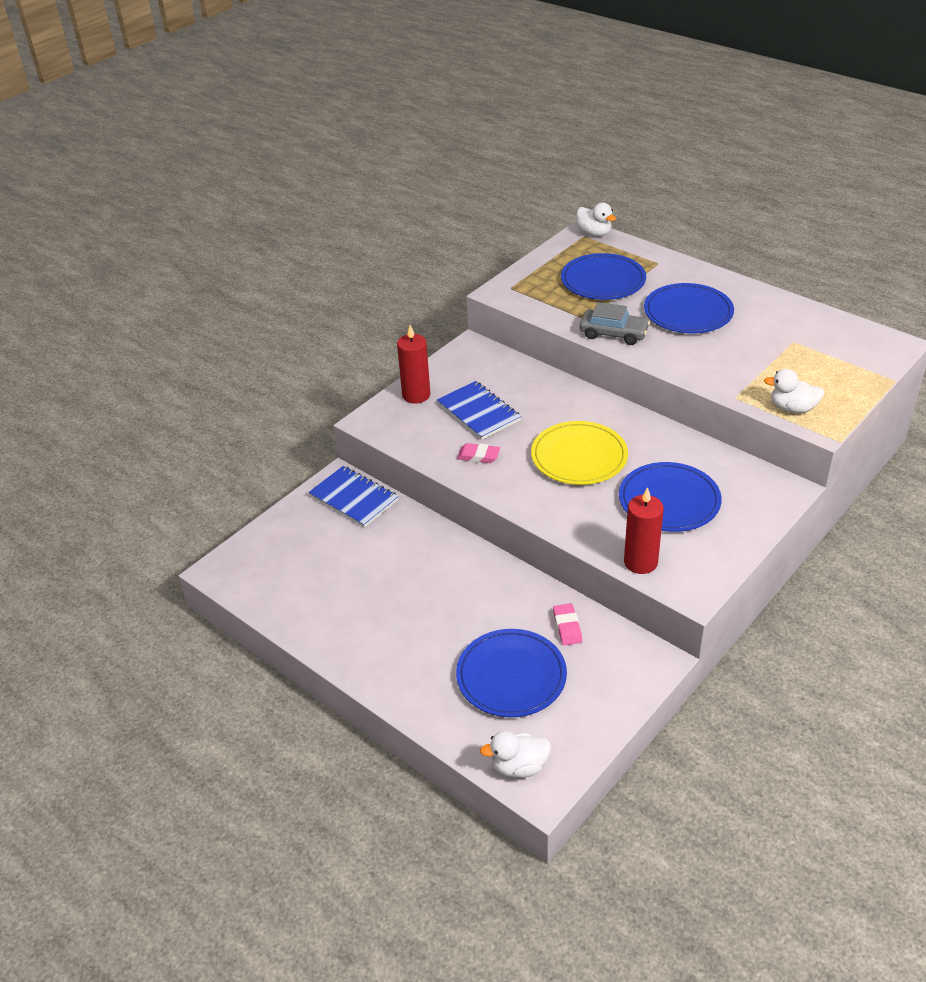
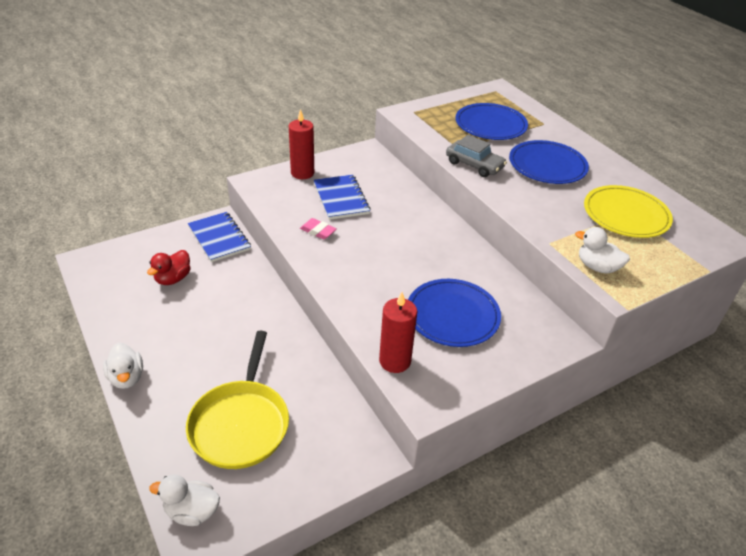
camera: 15 degrees right, 0 degrees up
blue plate [456,629,567,717] -> yellow pan [186,331,289,469]
yellow plate [531,421,628,485] -> yellow plate moved to [584,185,673,238]
pink eraser [553,603,582,646] -> none
white duck [576,203,616,237] -> white duck moved to [103,343,143,389]
none -> red duck [147,250,191,285]

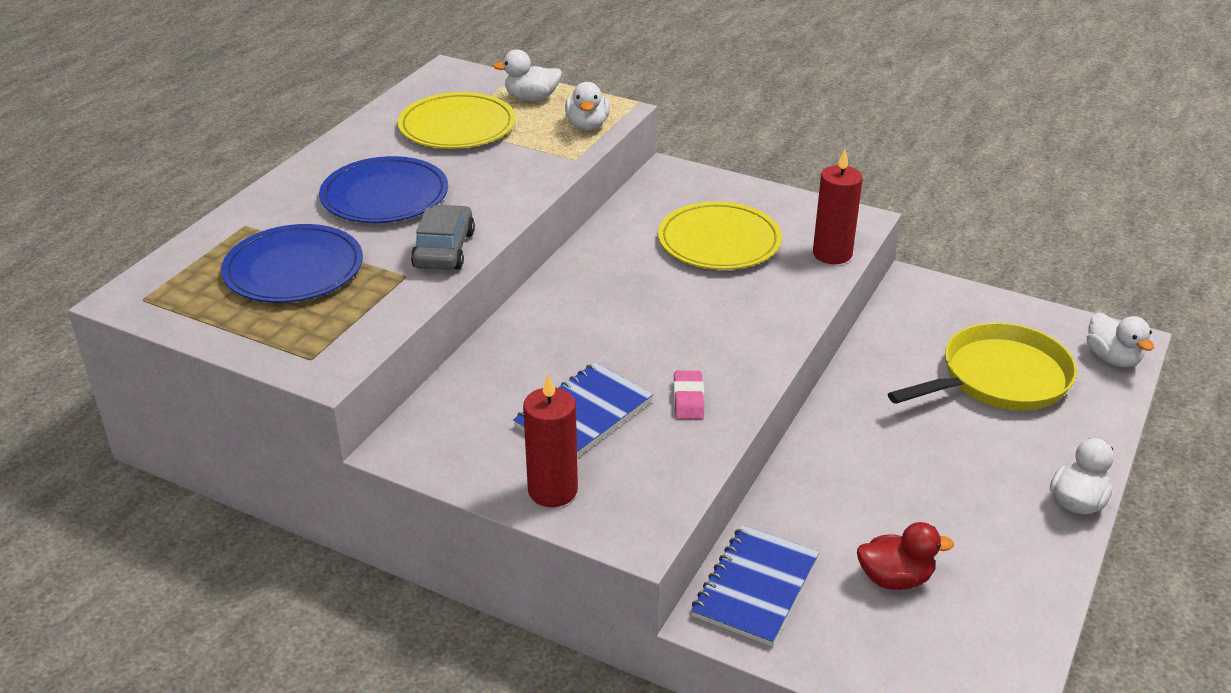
camera: 120 degrees left, 5 degrees down
blue plate [408,279,501,347] -> yellow plate [658,201,782,270]
none -> white duck [493,49,562,101]

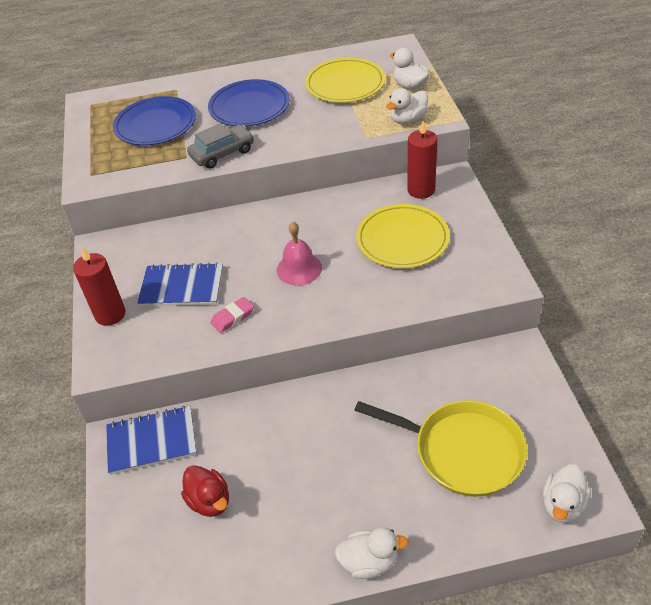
camera: 55 degrees right, 10 degrees up
red candle [813,150,863,264] -> red candle moved to [407,121,437,199]
none -> pink bell [277,222,322,286]

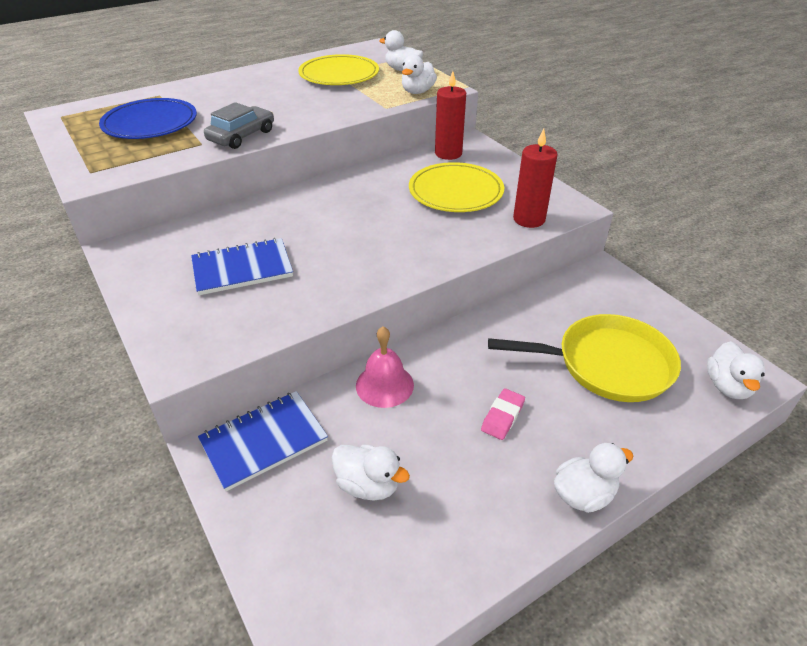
camera: 25 degrees left, 5 degrees down
red candle [73,247,126,326] -> red candle moved to [513,129,557,228]
red duck [181,465,229,517] -> white duck [331,444,410,501]
blue plate [208,79,290,127] -> none
pink eraser [210,297,254,333] -> pink eraser moved to [481,388,525,440]
pink bell [277,222,322,286] -> pink bell moved to [356,327,414,408]

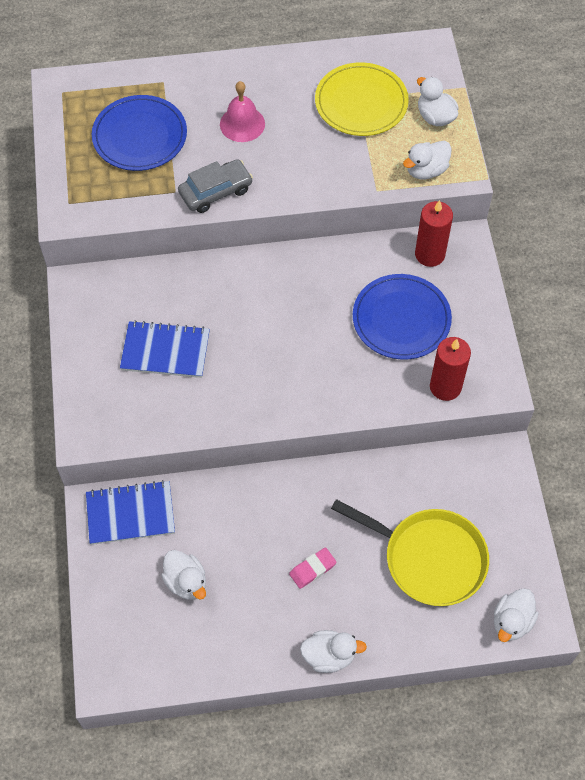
camera: 25 degrees right, 20 degrees up
pink bell [356,327,414,408] -> pink bell moved to [220,81,265,142]
yellow plate [409,162,504,212] -> blue plate [353,274,452,360]

